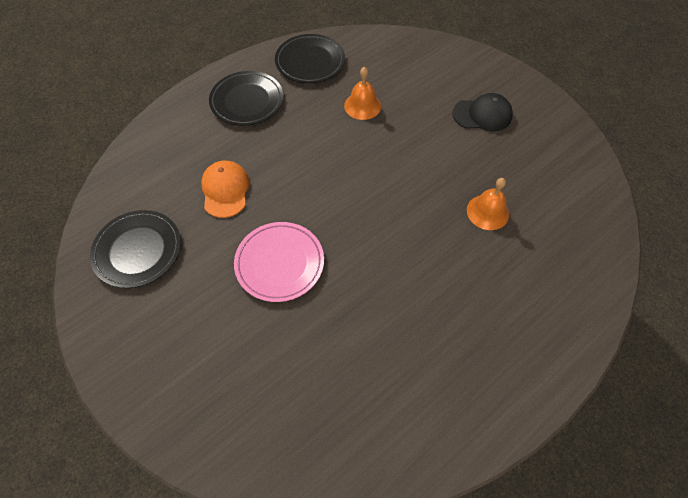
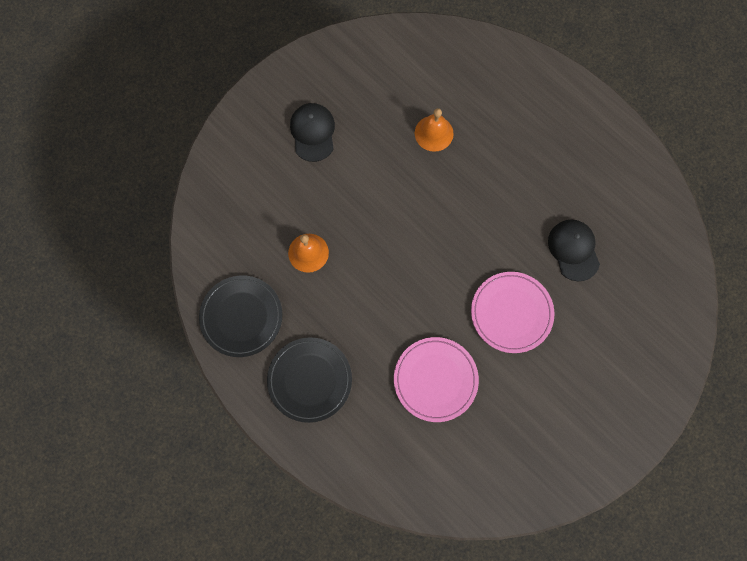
camera: 95 degrees left, 15 degrees up
black plate [90,210,181,288] -> none
orange cap [201,161,249,218] -> pink plate [394,337,479,422]
none -> black cap [548,219,600,281]

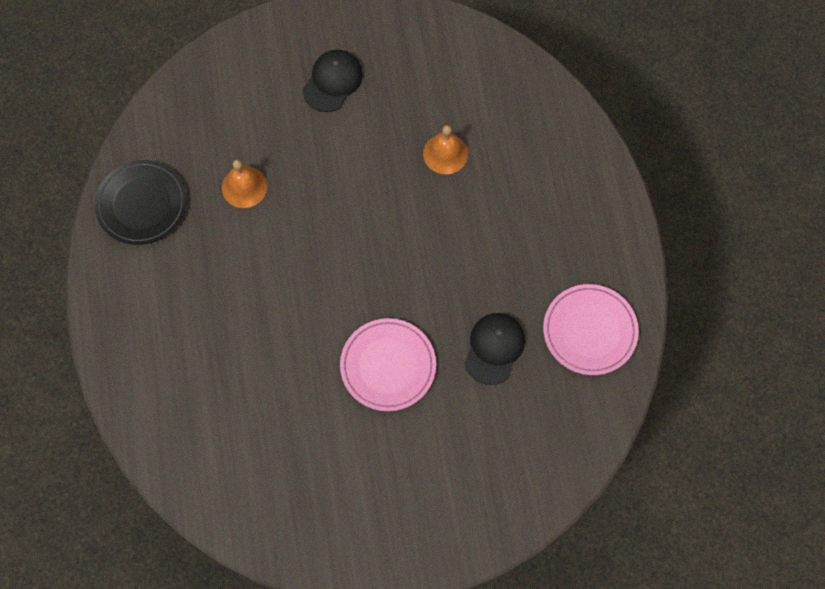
camera: 35 degrees right, 5 degrees down
black plate [267,337,352,423] -> none
pink plate [394,337,479,422] -> pink plate moved to [543,284,639,375]

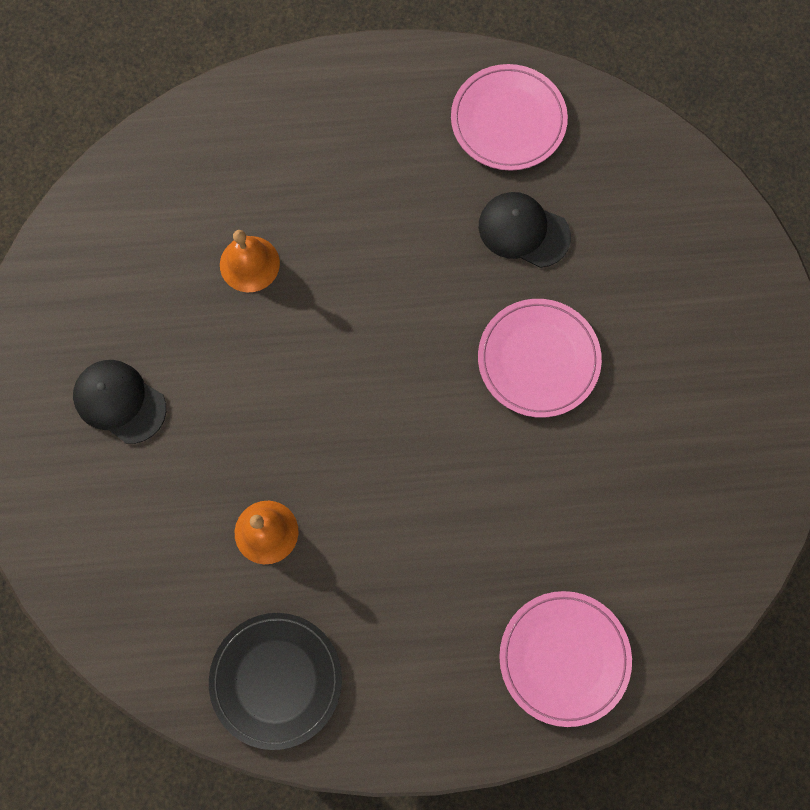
camera: 85 degrees left, 5 degrees up
none -> pink plate [499,591,632,727]

